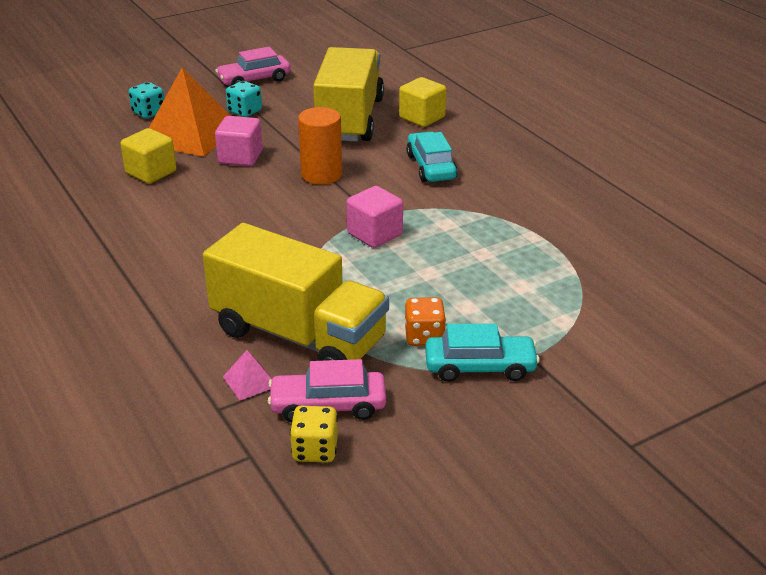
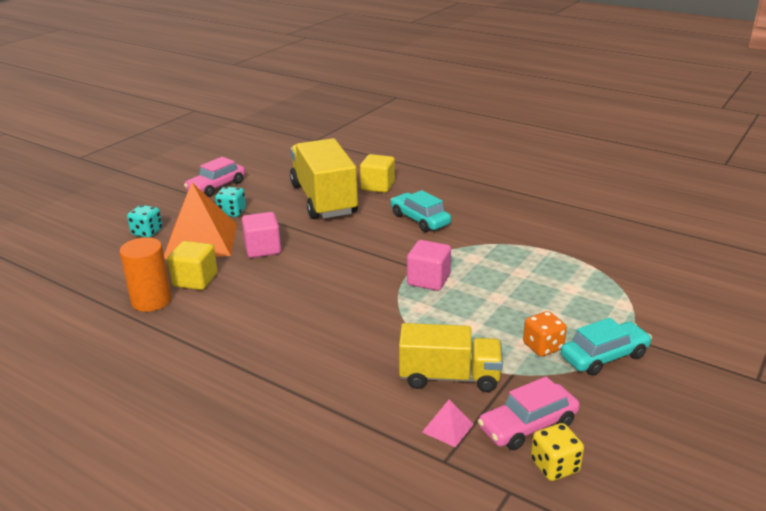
camera: 25 degrees left, 5 degrees down
yellow truck [203,223,389,361] -> yellow truck [399,323,503,392], size x0.64
orange cylinder [298,107,342,185] -> orange cylinder moved to [119,237,172,312]

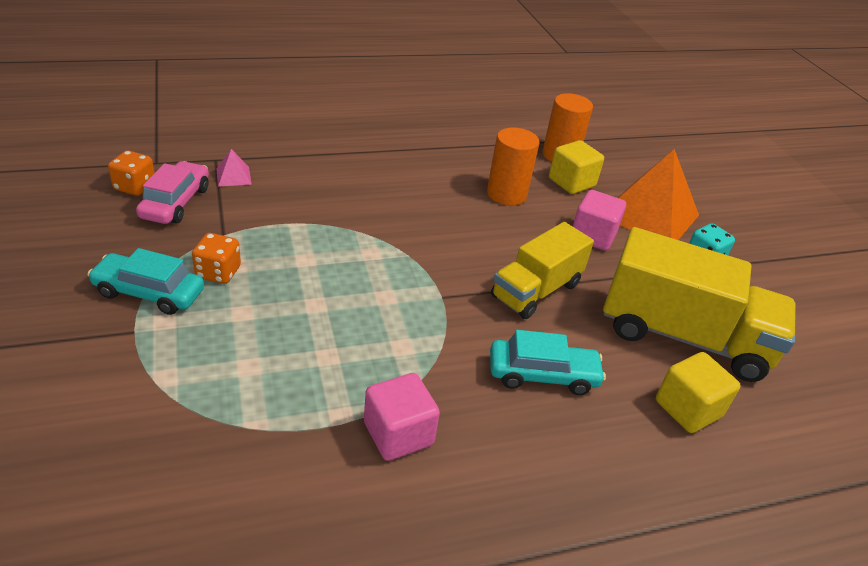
camera: 125 degrees right, 10 degrees up
turquoise dice [127,205,163,238] -> none
pink car [184,157,245,197] -> none
yellow truck [399,323,503,392] -> yellow truck moved to [491,222,594,319]
pink cube [407,240,451,291] -> pink cube moved to [364,373,440,461]
yellow dice [531,423,584,481] -> orange dice [108,151,155,196]
turquoise car [561,318,652,376] -> turquoise car turned 90 degrees clockwise [87,248,204,315]
none -> orange cylinder [487,128,539,205]

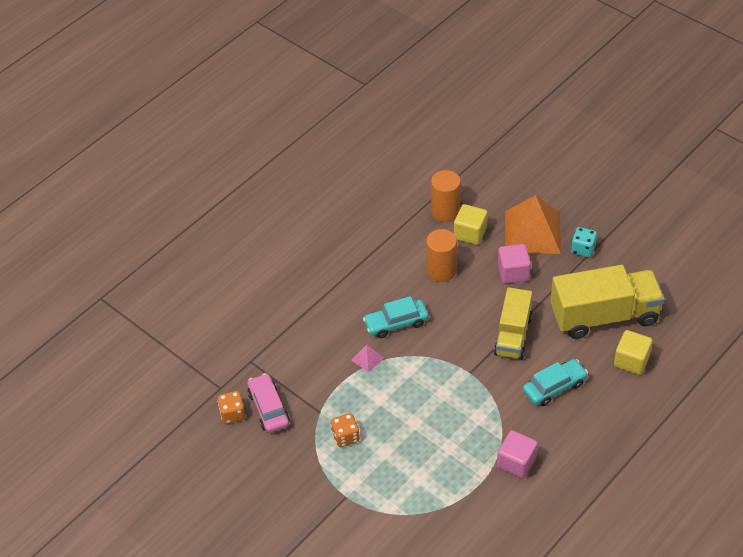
camera: 25 degrees left, 10 degrees up
turquoise car [87,248,204,315] -> turquoise car moved to [363,296,429,338]
pink pyramid [216,149,252,187] -> pink pyramid moved to [351,345,384,373]

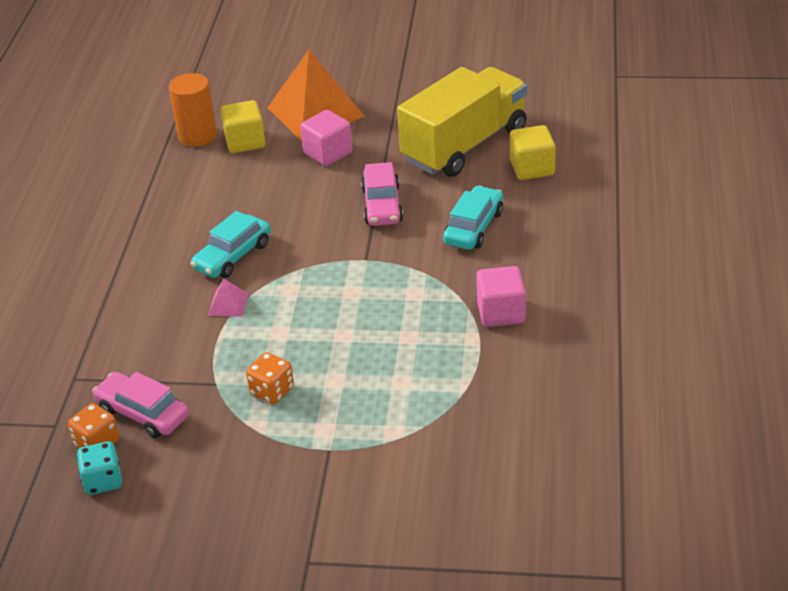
camera: 35 degrees left, 10 degrees down
orange cylinder [426,229,457,282] -> none
yellow truck [494,287,532,360] -> pink car [361,162,403,226]
turquoise dice [571,227,597,257] -> turquoise dice moved to [77,441,122,495]

